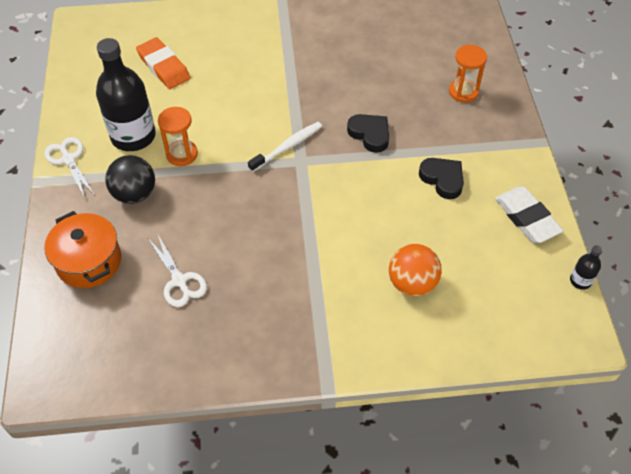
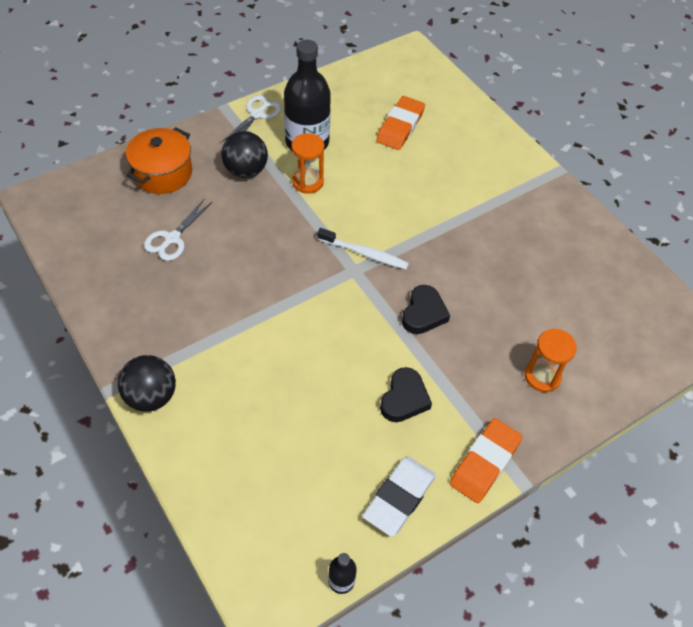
camera: 60 degrees right, 0 degrees up
orange ball [389,244,442,296] -> none
none -> black ball [118,355,176,412]
none -> orange eraser [449,418,523,503]

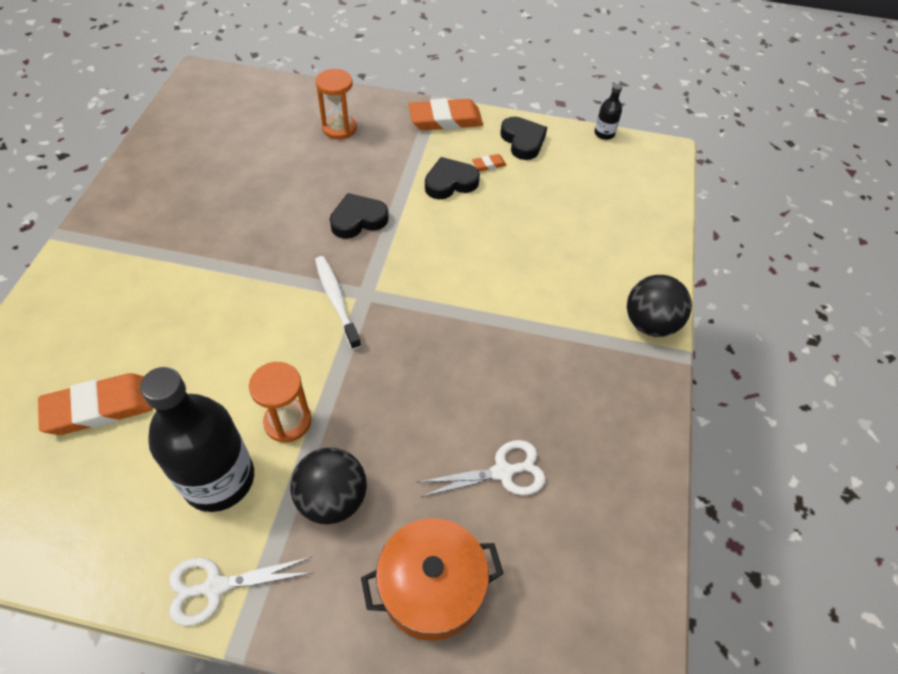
camera: 135 degrees left, 0 degrees up
white eraser [362,456,436,537] -> black heart [500,117,547,160]
none -> orange eraser [472,154,506,171]

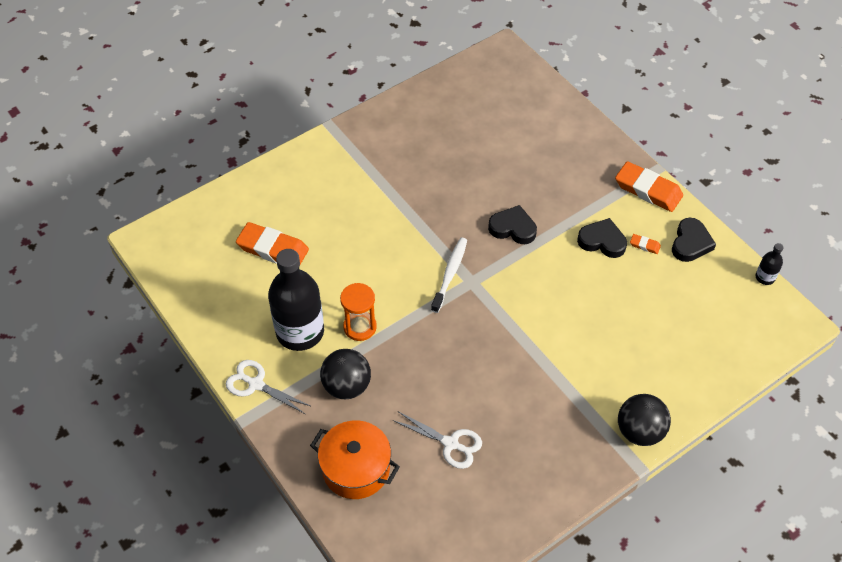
camera: 45 degrees right, 0 degrees up
orange hourglass [316,69,357,139] -> none

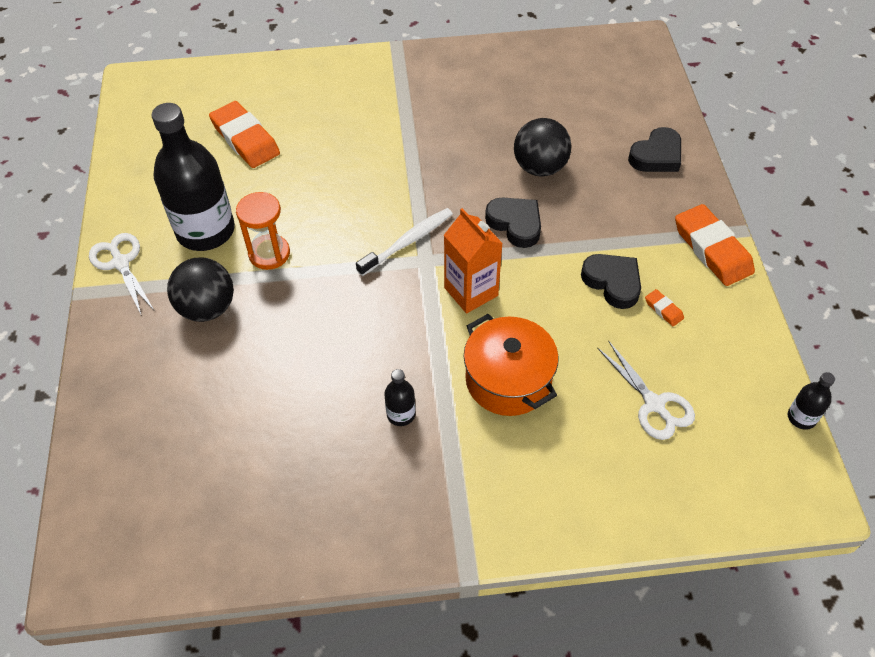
camera: 30 degrees right, 0 degrees up
orange pot [310,420,400,499] -> orange pot moved to [464,314,559,416]
white scissors [392,411,482,469] -> white scissors moved to [597,340,695,440]
black ball [618,394,671,446] -> black ball moved to [514,118,572,176]
black heart [672,218,716,262] -> black heart moved to [628,127,681,172]
none -> black bottle [384,369,416,426]
none -> orange carton [444,208,503,313]

